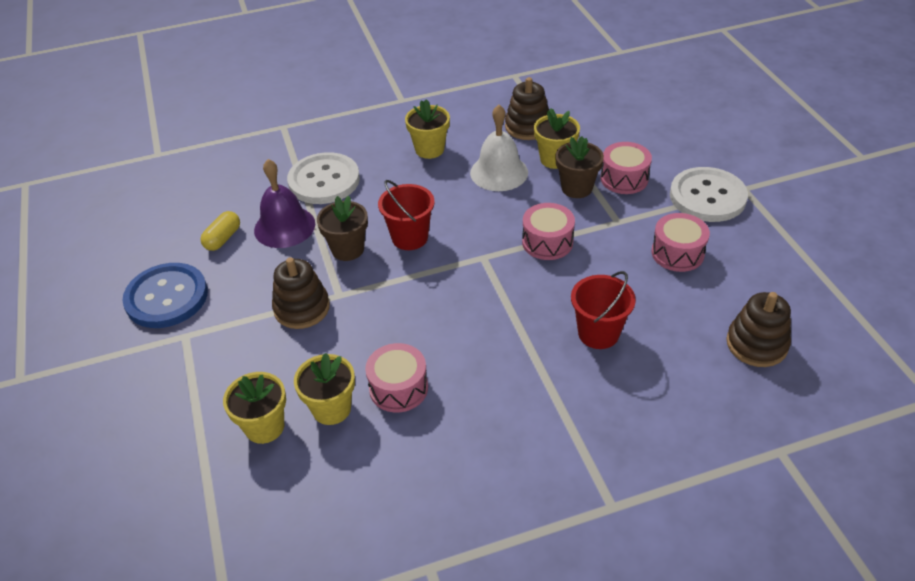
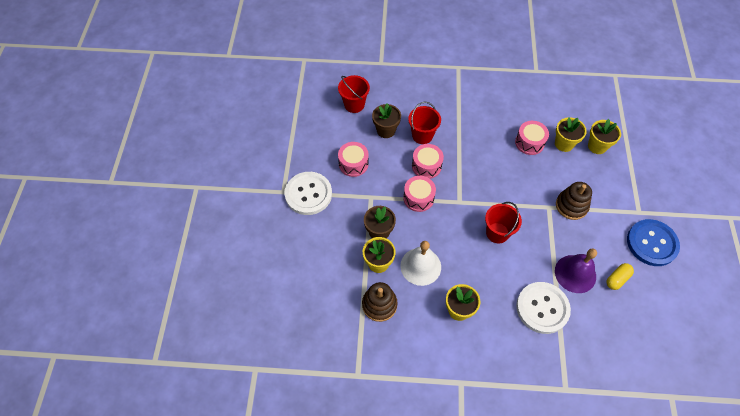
camera: 160 degrees left, 15 degrees up
brown flower pot [317,196,368,261] -> brown flower pot moved to [372,103,401,138]
pink drum [601,142,652,194] -> pink drum moved to [412,144,444,179]
brown stacking toy [726,292,791,367] -> red bucket [338,75,370,113]

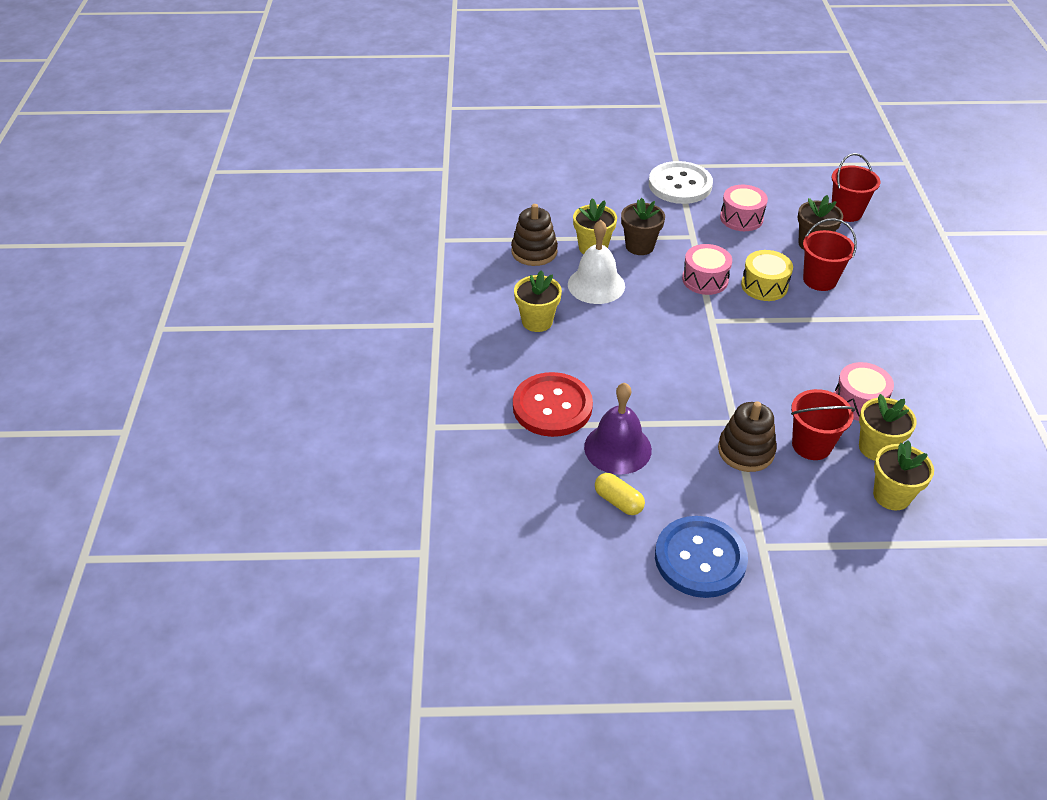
camera: 85 degrees right, 15 degrees down
pink drum [412,144,444,179] -> yellow drum [741,250,793,301]
red bucket [485,202,522,244] -> red bucket moved to [791,389,855,460]
white button [516,282,571,334] -> red button [513,372,593,437]

